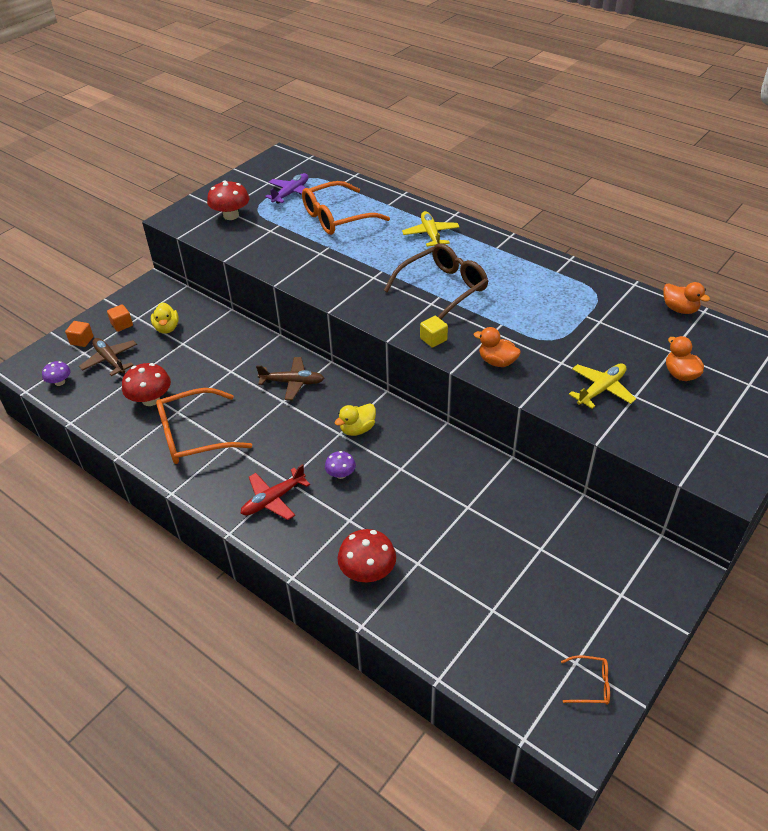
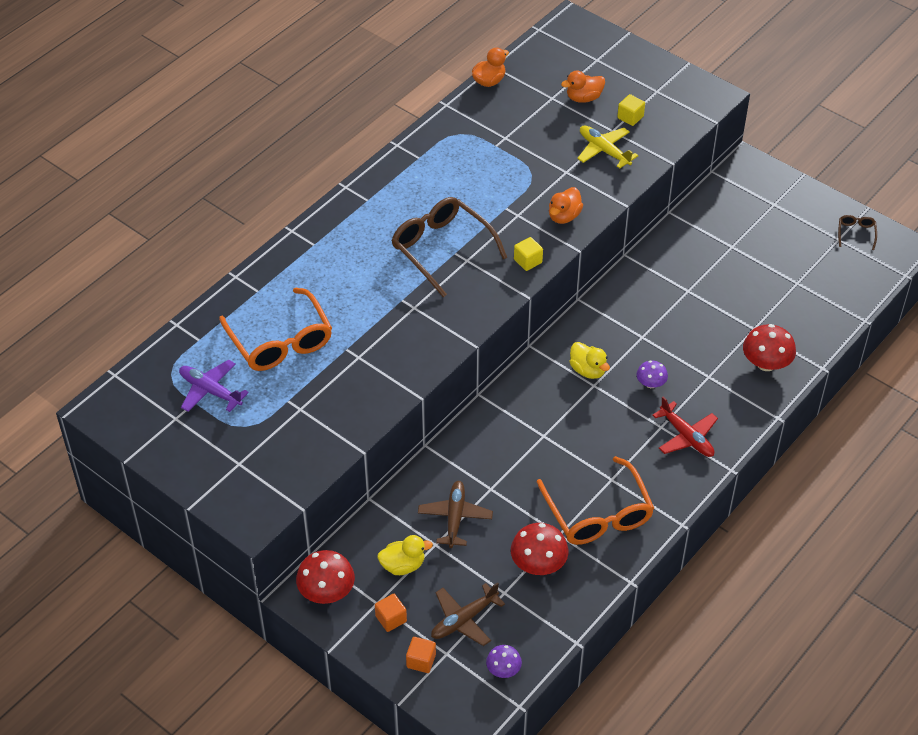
camera: 90 degrees left, 5 degrees up
red mushroom [207,180,249,220] -> red mushroom moved to [296,550,355,604]
brown plane [256,357,325,400] -> brown plane moved to [418,481,493,548]
yellow plane [402,211,460,247] -> none
orange glasses [561,655,610,705] -> brown glasses [838,215,877,250]
none -> yellow cube [617,94,645,126]

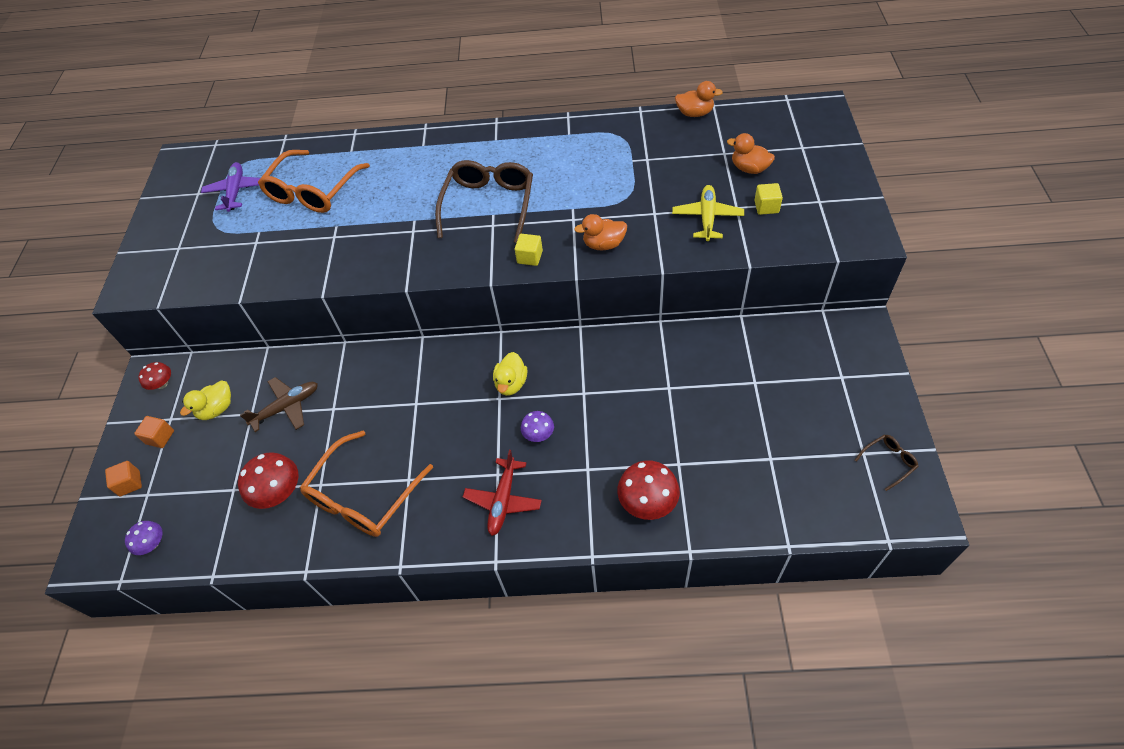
camera: 55 degrees right, 5 degrees up
red mushroom [296,550,355,604] -> red mushroom [138,362,171,390], size x0.59
yellow duck [377,535,433,575] -> yellow duck turned 90 degrees clockwise [180,381,231,420]
brown plane [431,582,505,646] -> none

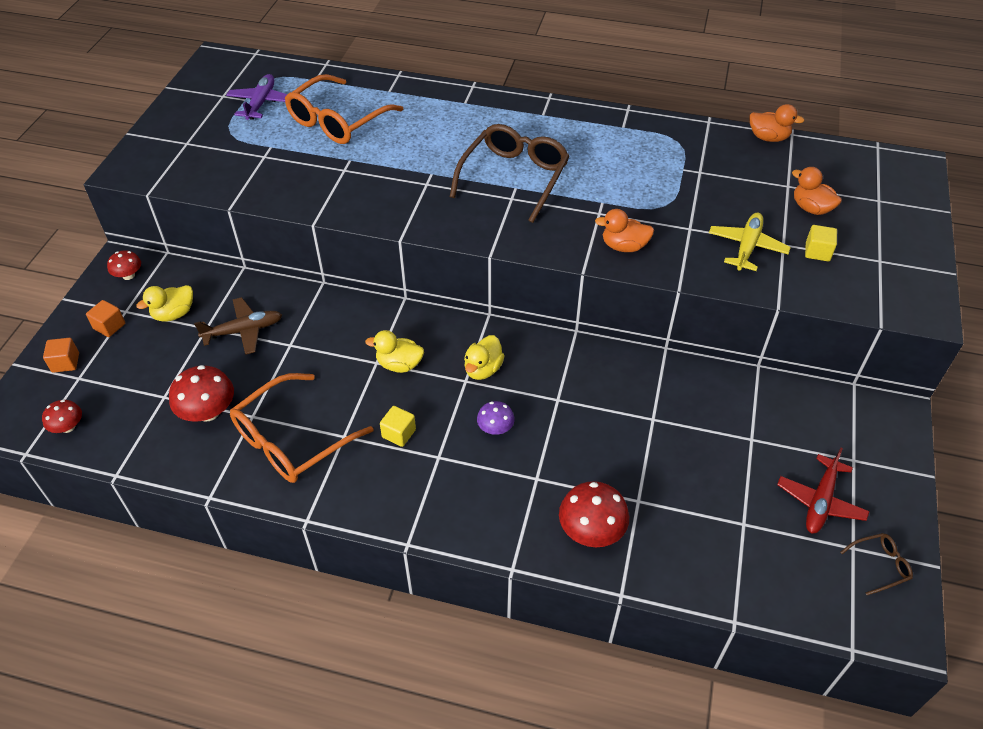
camera: 10 degrees right, 5 degrees down
purple mushroom [125,521,163,555] -> red mushroom [42,400,82,433]
red plane [463,450,542,536] -> red plane moved to [777,448,869,534]
yellow cube [515,234,543,266] -> yellow cube moved to [380,406,416,447]
none -> yellow duck [365,330,424,373]

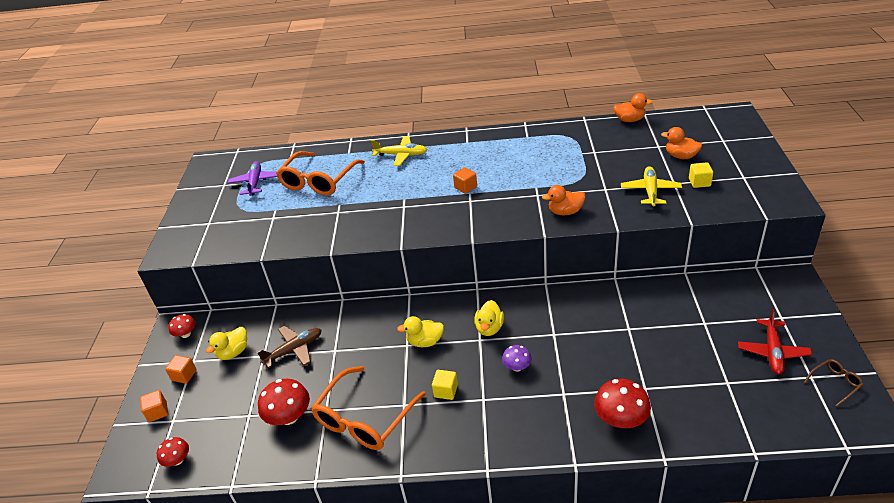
camera: 10 degrees left, 10 degrees down
brown glasses [450,124,569,223] -> orange cube [453,167,477,194]
none -> yellow plane [371,136,427,166]

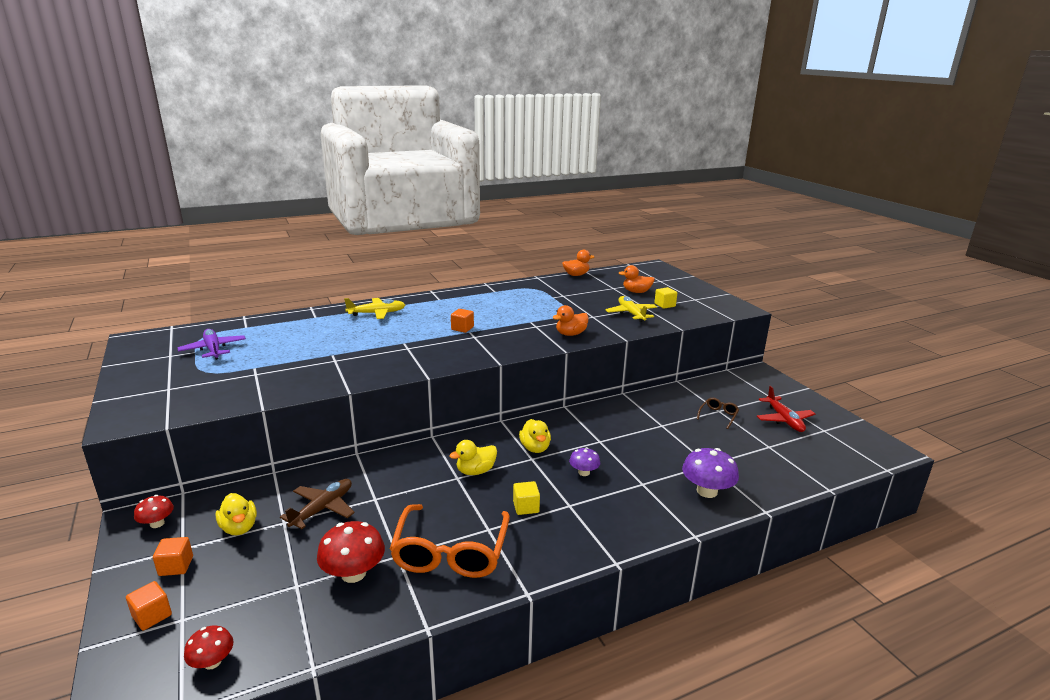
camera: 30 degrees left, 15 degrees down
yellow duck [206,327,247,360] -> yellow duck turned 45 degrees counterclockwise [216,493,257,535]
orange glasses [276,151,365,196] -> none
red mushroom [594,379,651,428] -> purple mushroom [682,448,739,498]
brown glasses [804,359,864,407] -> brown glasses moved to [697,398,739,429]

